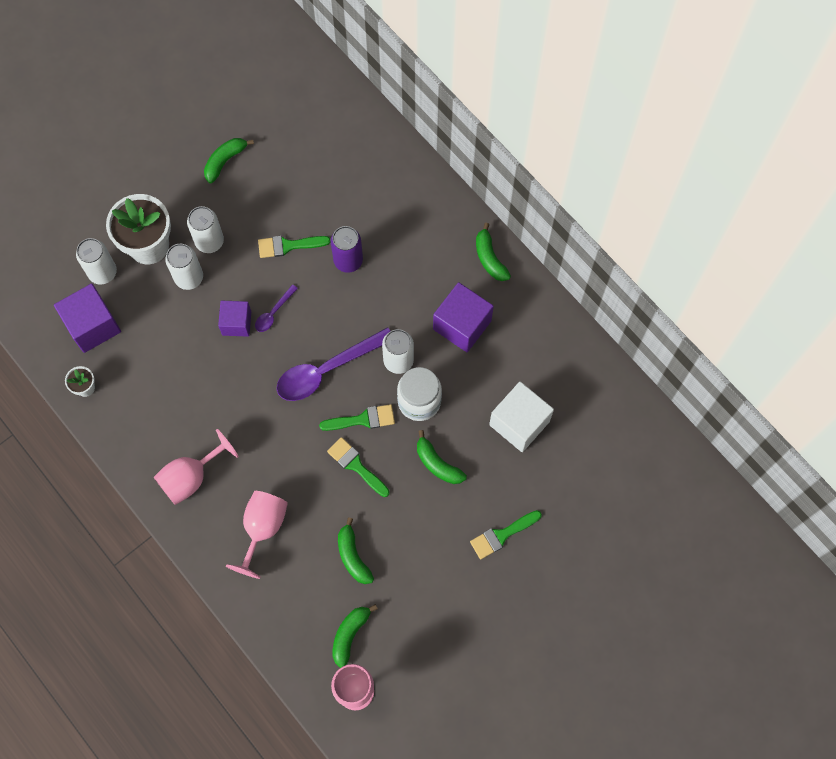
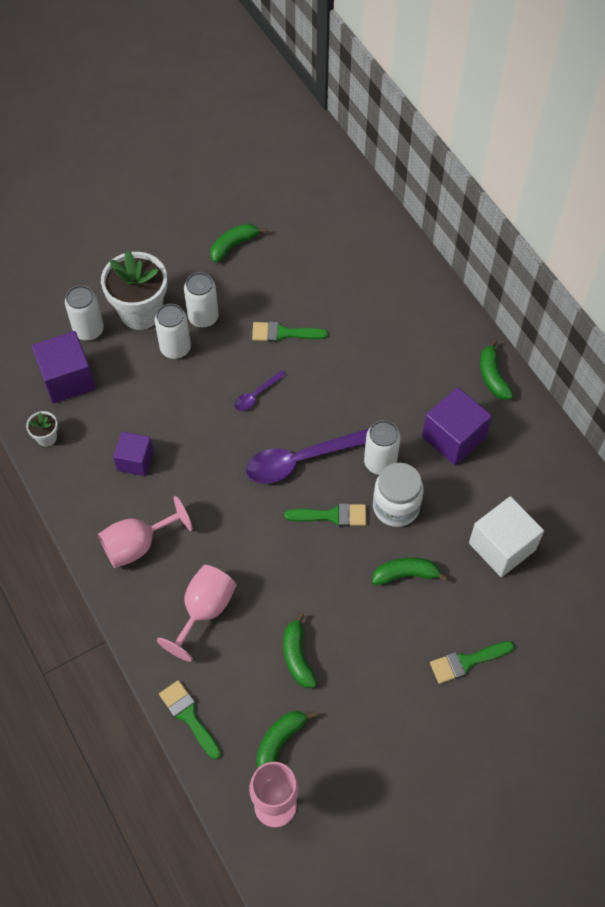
camera: 10 degrees right, 10 degrees down
purple cube [218,301,251,337] -> purple cube moved to [113,432,153,476]
green brush [327,437,390,497] -> green brush moved to [159,680,221,759]
purple can [331,226,363,273] -> none
green banana [417,430,467,484] -> green banana turned 120 degrees clockwise [372,557,448,585]

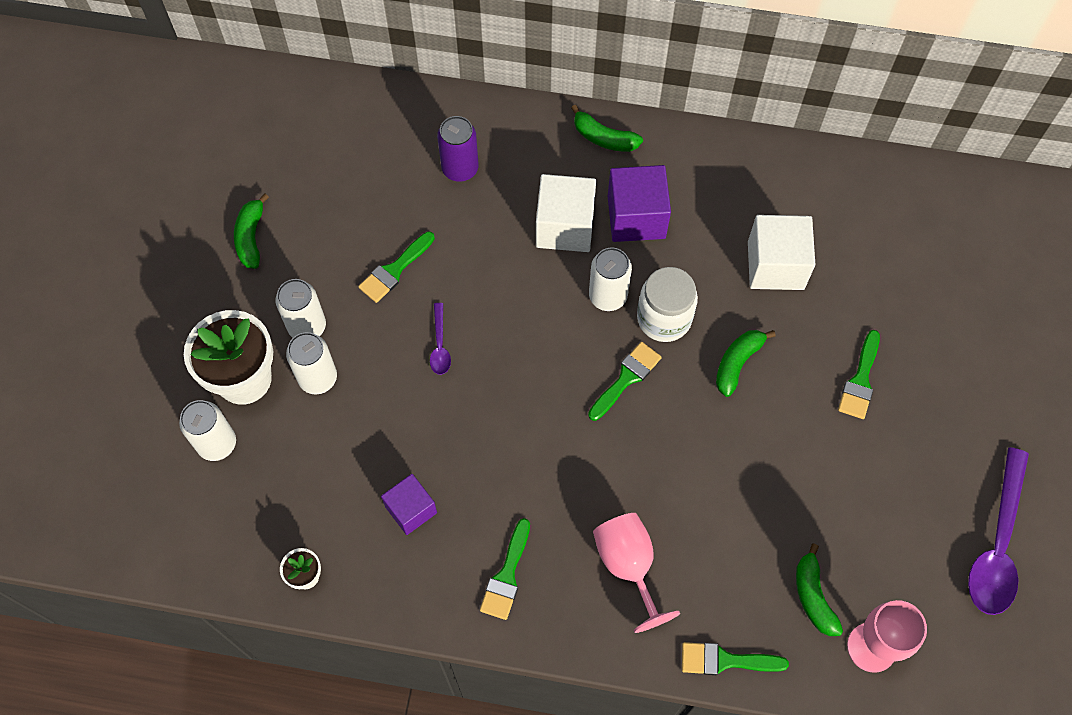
camera: 50 degrees left, 5 degrees up
purple cube [32,331,95,404] -> none
pink goblet [98,496,193,568] -> green brush [480,518,530,620]
purple spoon [246,428,369,484] -> purple spoon moved to [968,447,1029,615]
green banana [283,613,317,688] -> none
none -> purple can [437,116,479,182]
none -> white cube [536,174,596,252]

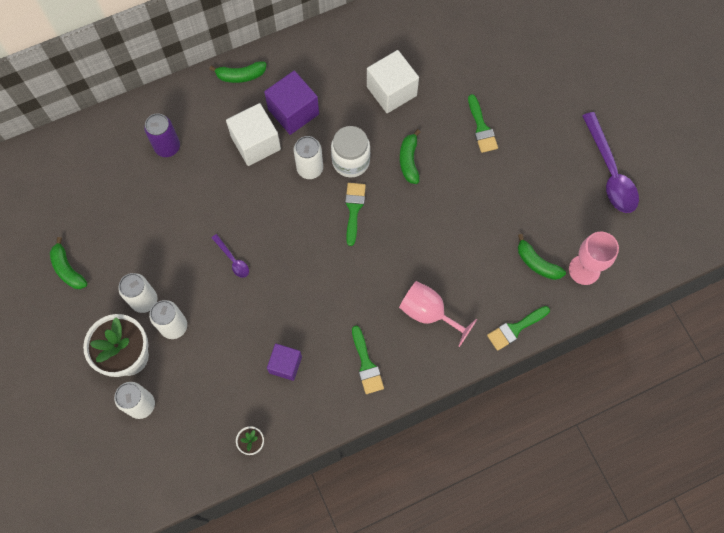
camera: 35 degrees left, 5 degrees up
green brush [358,232,435,303] -> none

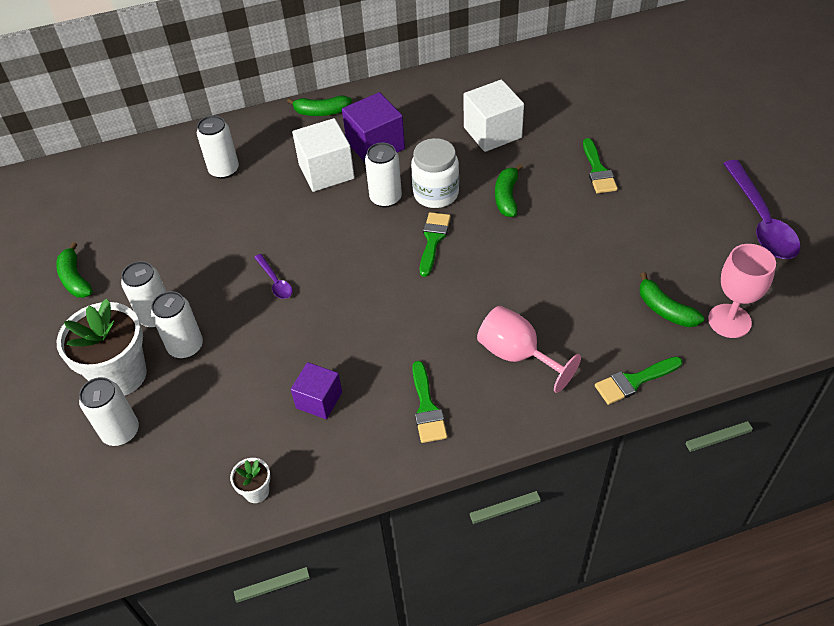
camera: 10 degrees right, 20 degrees down
purple can [144,113,180,157] -> white can [197,115,239,179]

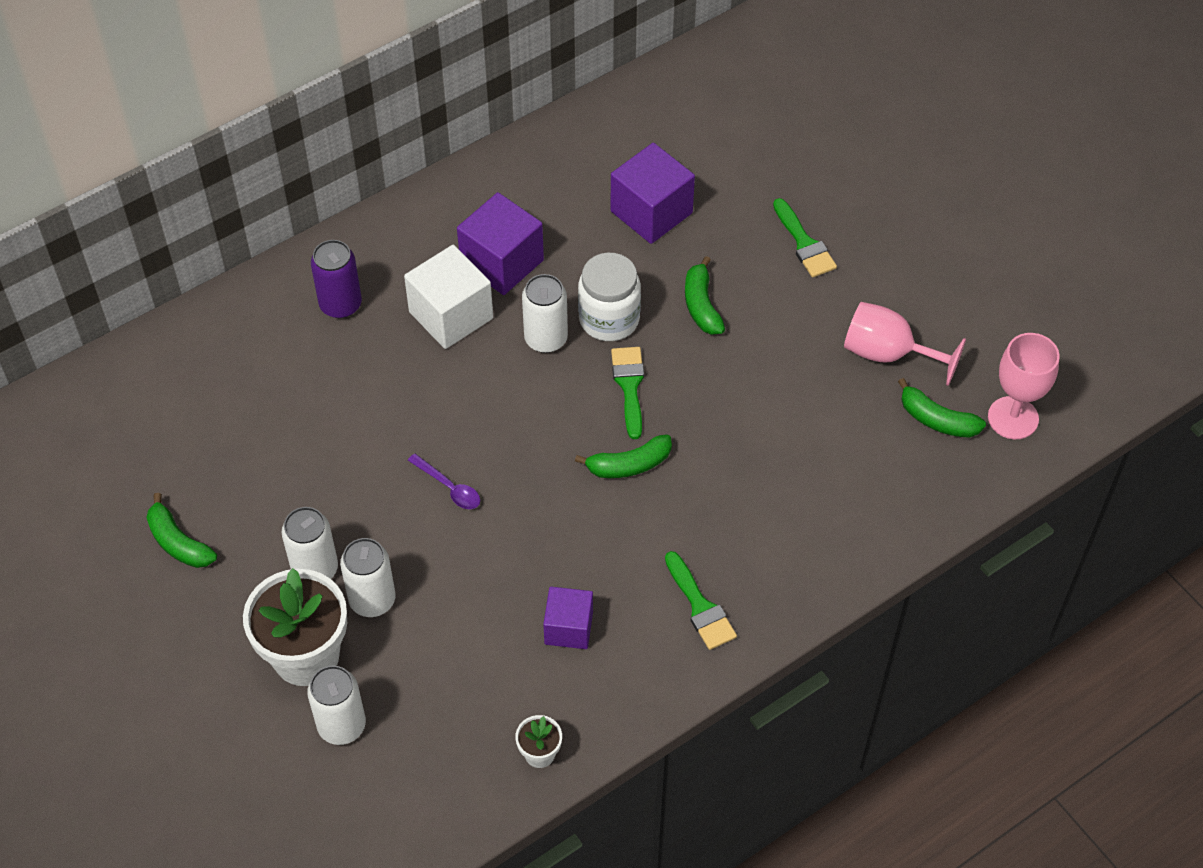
camera: 20 degrees left, 5 degrees up
white can [197,115,239,179] -> none
green banana [287,96,352,116] -> green banana moved to [575,434,672,478]
white cube [464,80,524,152] -> purple cube [611,143,695,244]
pink goblet [477,306,581,393] -> pink goblet moved to [844,302,966,386]
green brush [595,357,682,405] -> none
purple spoon [723,160,801,259] -> none
none -> purple can [311,240,362,318]

